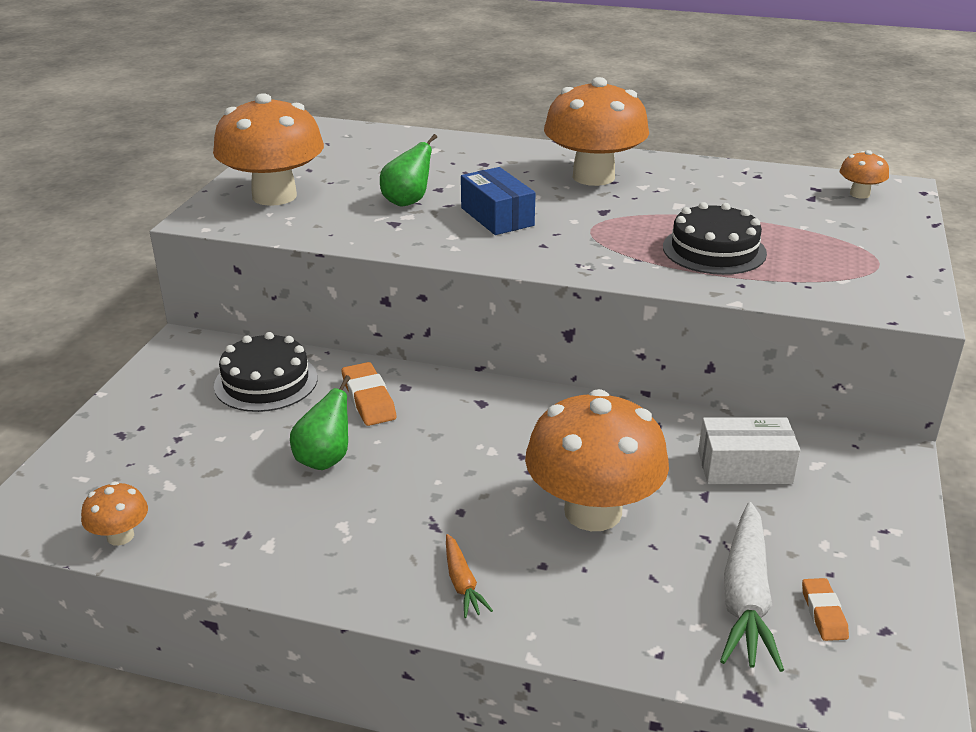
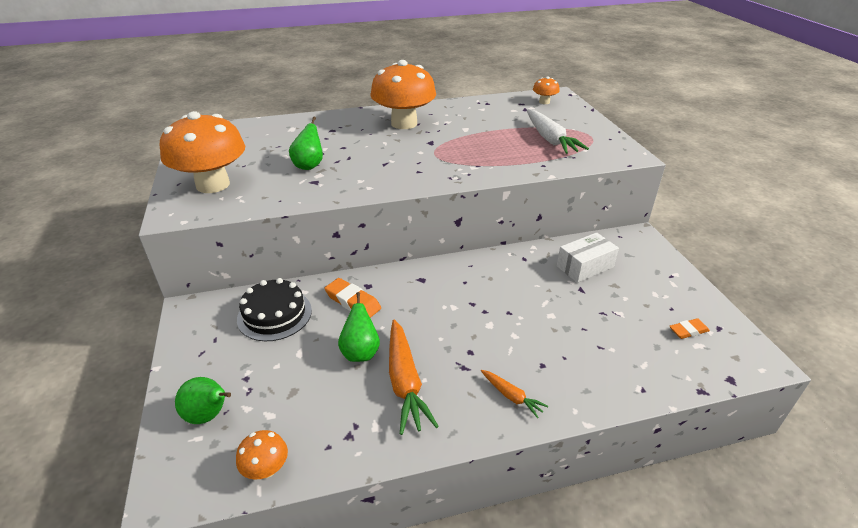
camera: 30 degrees left, 5 degrees up
blue box [461,167,535,235] -> none
orange mushroom [525,389,669,531] -> none
black cake [663,202,767,275] -> none
white carrot [720,502,784,672] -> white carrot moved to [527,109,589,154]
orange eraser [802,578,849,641] -> orange eraser turned 75 degrees counterclockwise [670,318,710,339]
none -> green pear [175,377,231,424]
none -> orange carrot [389,320,439,435]

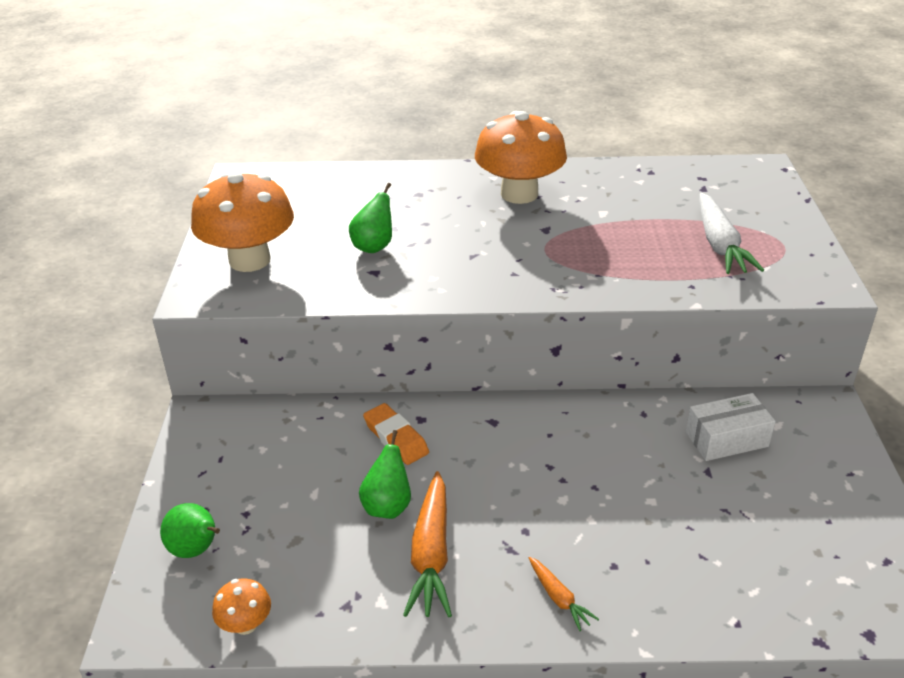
camera: 15 degrees right, 0 degrees up
black cake [237,278,312,341] -> none
orange mushroom [533,76,560,104] -> none
orange eraser [670,318,710,339] -> none

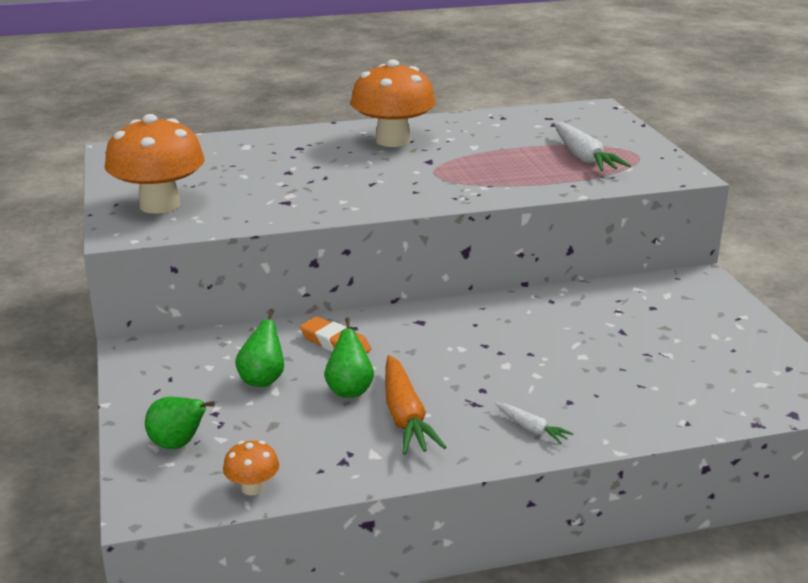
camera: 15 degrees left, 10 degrees down
green pear [349,183,392,253] -> green pear moved to [235,308,284,387]
orange carrot [529,557,599,631] -> white carrot [495,403,574,444]
white box [686,393,776,461] -> none

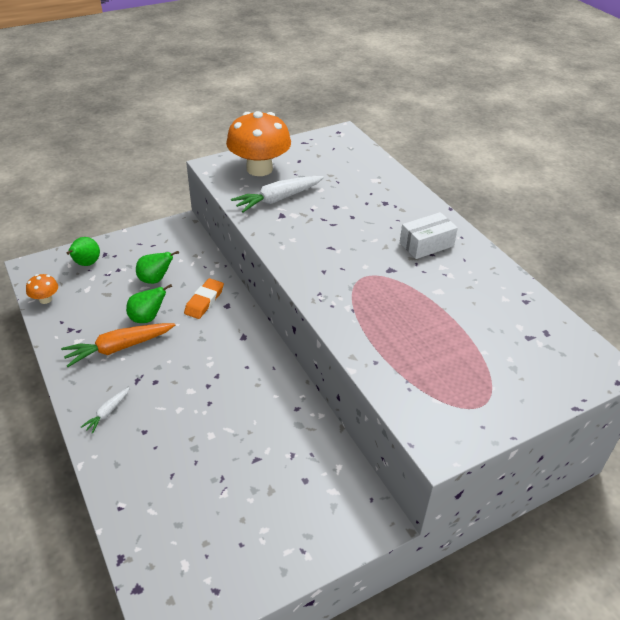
camera: 75 degrees right, 15 degrees up
orange mushroom [350,60,436,147] -> white box [400,212,458,259]
white carrot [554,123,631,171] -> white carrot moved to [231,176,324,212]

